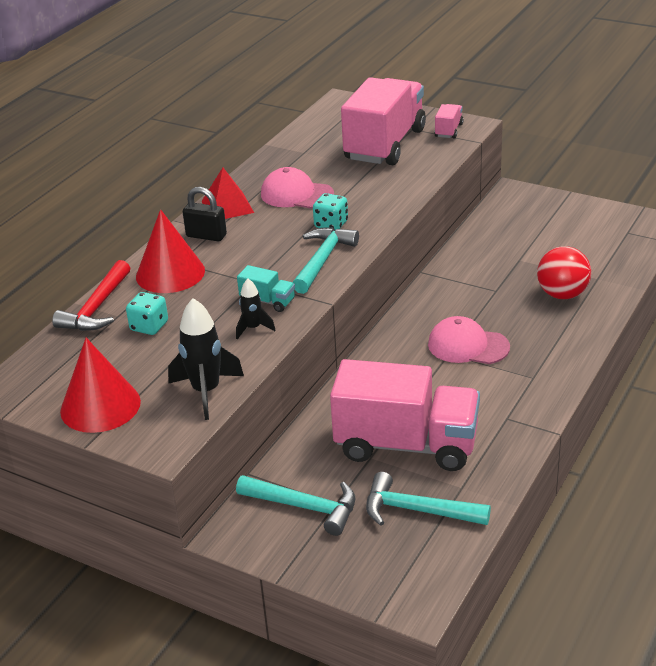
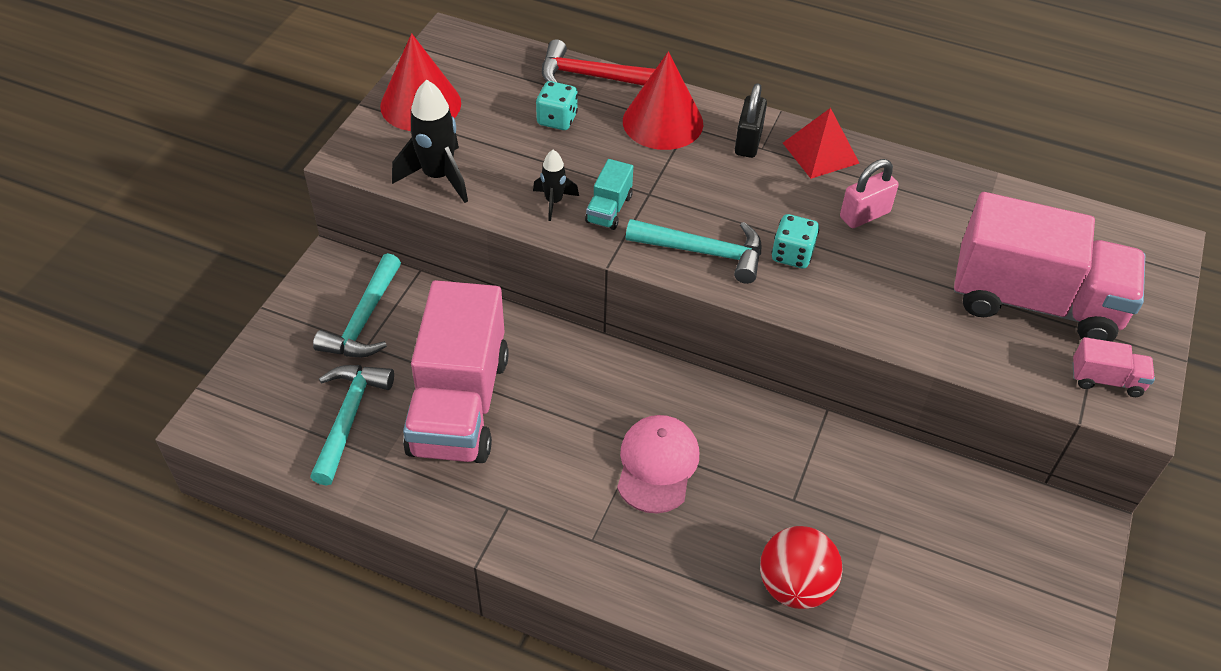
camera: 80 degrees right, 15 degrees up
pink cap [261,167,334,209] -> pink padlock [840,159,899,228]

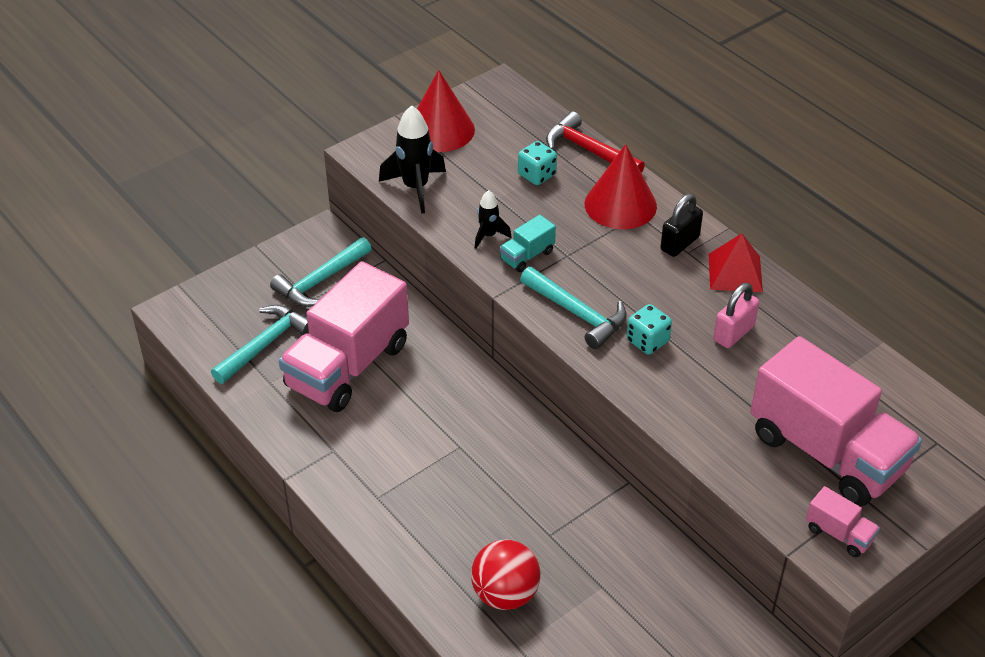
camera: 30 degrees right, 5 degrees down
pink cap [617,415,699,513] -> none
pink padlock [840,159,899,228] -> pink padlock turned 45 degrees counterclockwise [713,283,759,348]

